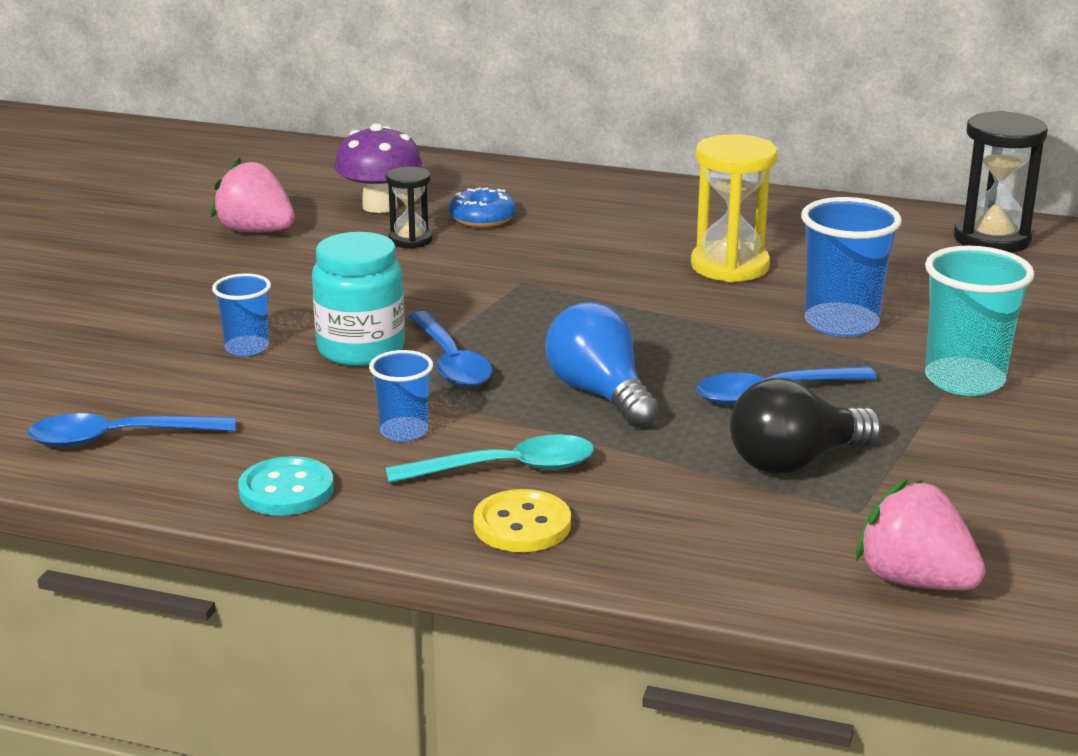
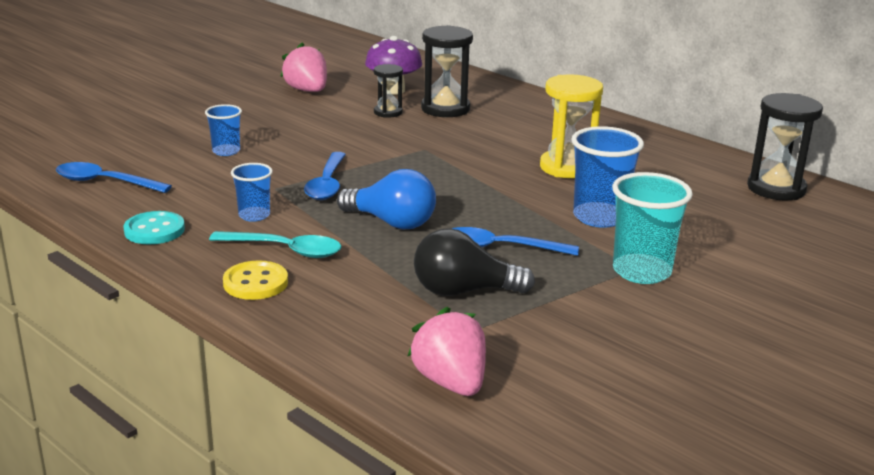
camera: 25 degrees right, 0 degrees up
turquoise jar [312,232,405,366] -> none
blue donut [449,187,516,228] -> black hourglass [421,25,473,117]
blue light bulb [545,302,659,428] -> blue light bulb turned 120 degrees clockwise [337,169,436,229]

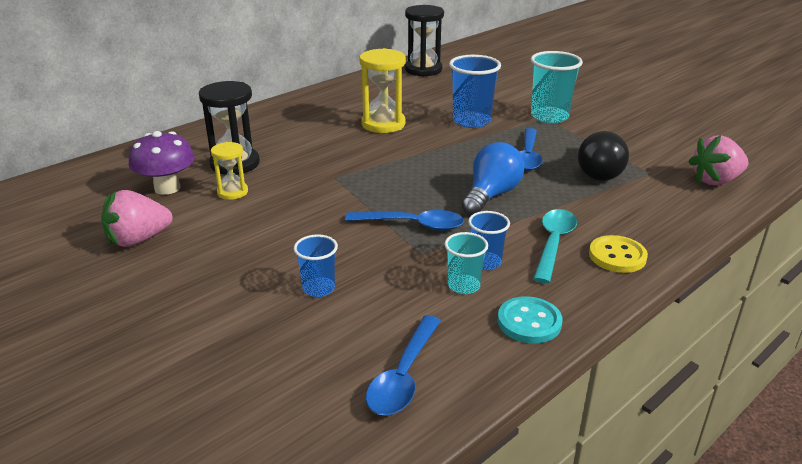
camera: 85 degrees left, 5 degrees up
black hourglass [374,64,403,118] -> yellow hourglass [211,142,248,200]
none -> turquoise cup [445,232,488,294]

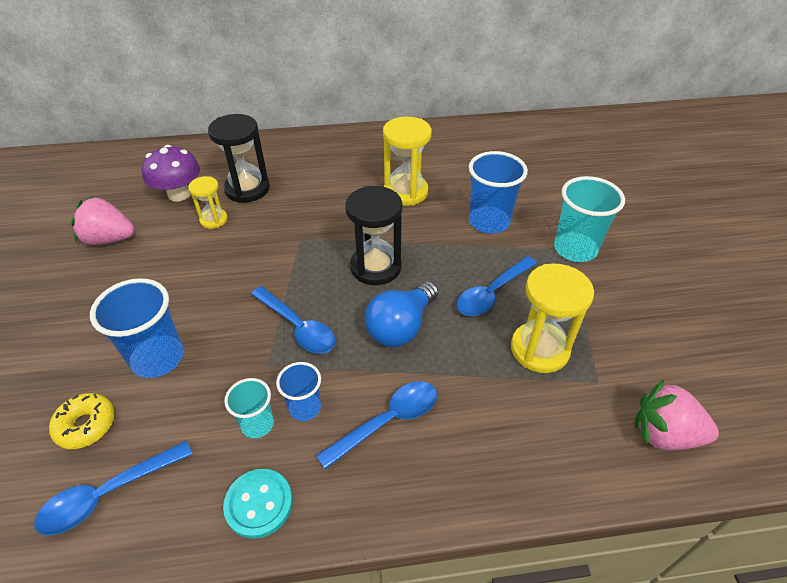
camera: 35 degrees right, 15 degrees up
blue cup [294,234,338,297] -> blue cup [90,278,184,378], size x1.73
black hourglass [405,5,444,77] -> black hourglass moved to [345,186,402,285]
blue light bulb [461,142,525,215] -> blue light bulb turned 150 degrees clockwise [365,281,438,347]
turquoise spoon [533,209,577,283] -> blue spoon [316,381,437,469]
black light bulb [578,131,629,181] -> yellow hourglass [511,263,594,373]
yellow button [589,235,648,273] -> none
none -> yellow donut [49,393,115,449]

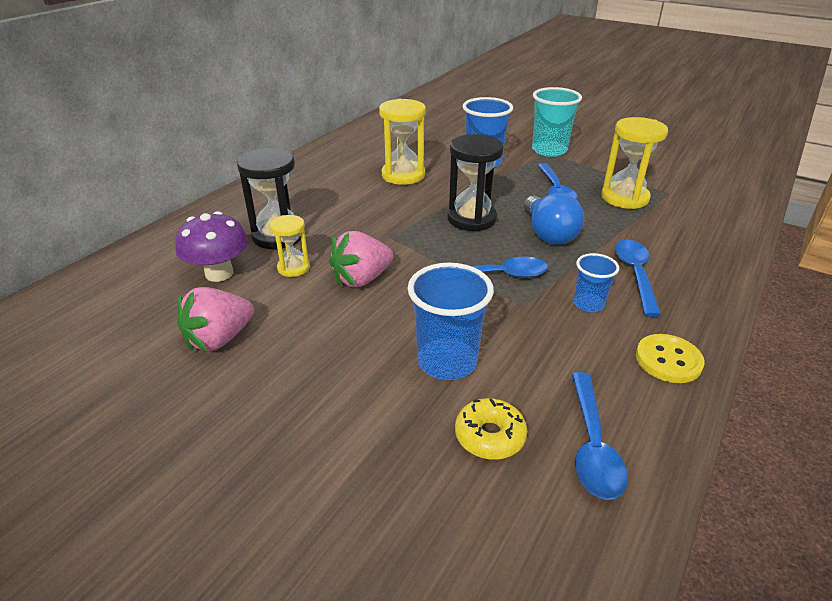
camera: 50 degrees left, 10 degrees down
turquoise button [223,469,292,539] -> yellow button [636,334,705,383]
turquoise cup [224,378,274,438] -> none
pink strawberry [634,380,719,450] -> pink strawberry moved to [329,231,393,287]

